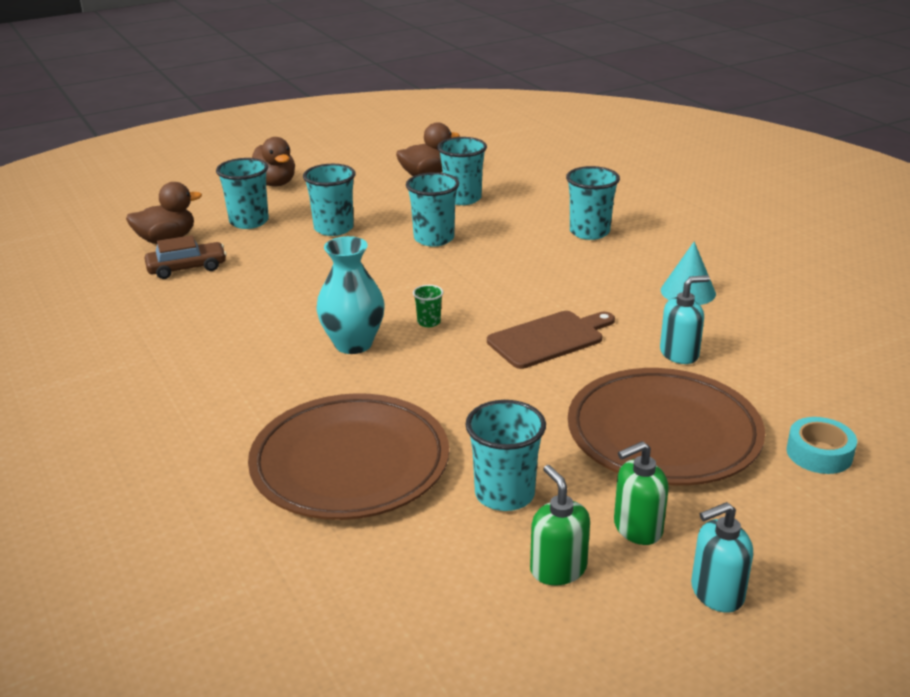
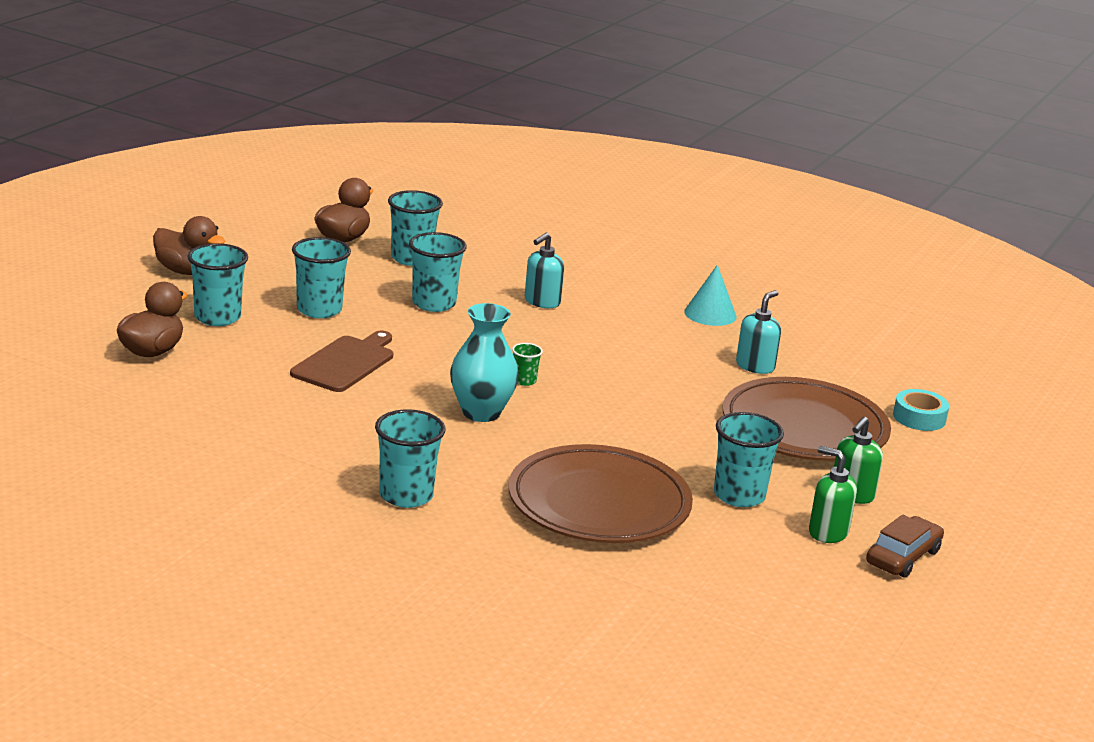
camera: 35 degrees left, 5 degrees down
brown car [145,235,227,279] -> brown car moved to [866,515,944,578]
brown cutting board [487,311,615,369] -> brown cutting board moved to [290,331,393,392]
turquoise cup [566,166,620,240] -> turquoise cup moved to [375,409,446,508]
turquoise soap dispenser [691,502,753,613] -> turquoise soap dispenser moved to [525,233,564,308]

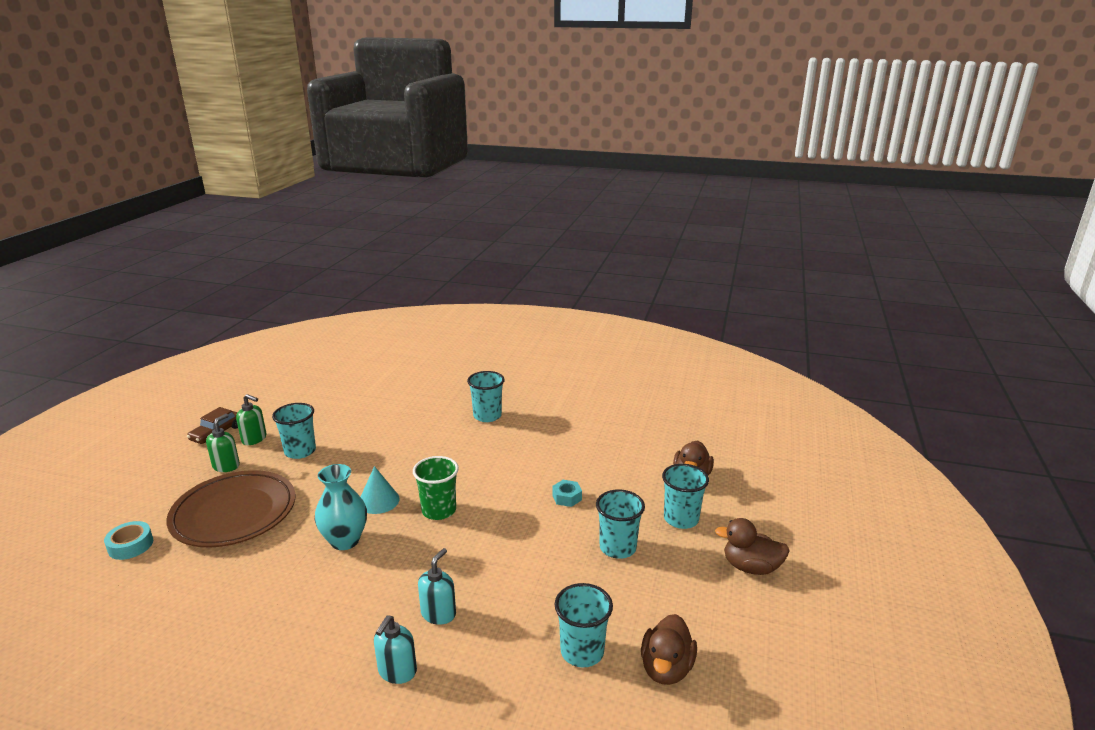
camera: 170 degrees right, 0 degrees up
brown cutting board [290,331,393,392] -> turquoise nut [552,480,582,507]
turquoise cup [409,232,466,312] -> none
turquoise vase [450,303,519,422] -> turquoise vase moved to [315,464,367,550]
brown plate [509,444,693,543] -> none
green cup [512,343,543,386] -> green cup [413,456,459,520], size x2.00
turquoise cone [684,265,736,326] -> turquoise cone moved to [361,466,400,514]
turquoise soap dispenser [736,290,781,374] -> turquoise soap dispenser moved to [374,615,417,684]

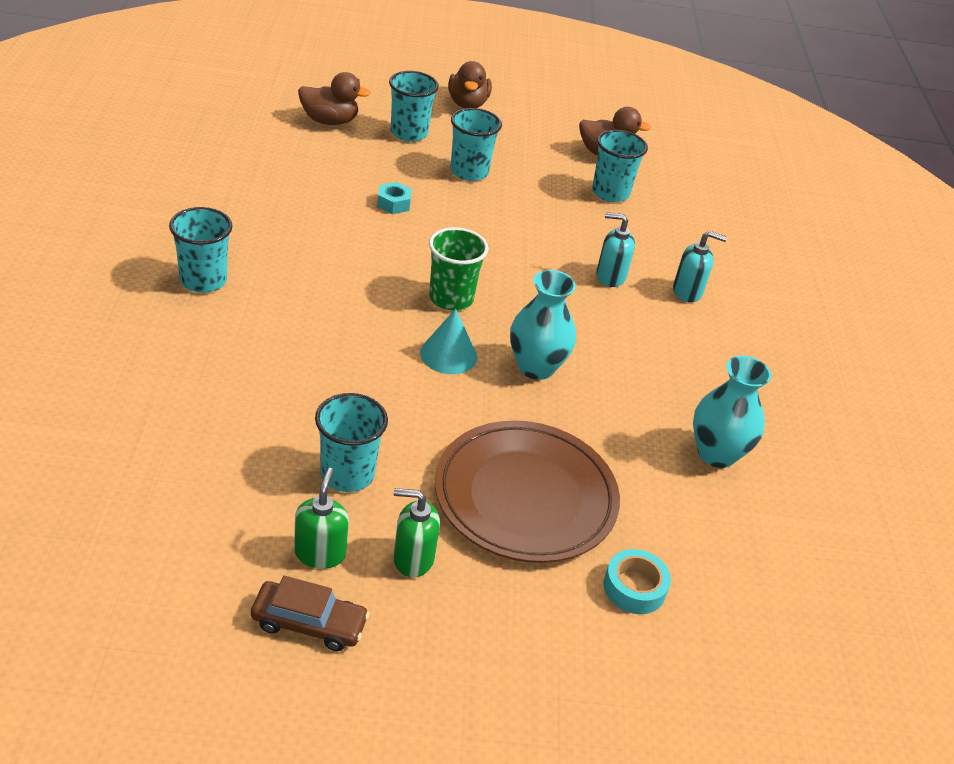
camera: 110 degrees left, 15 degrees up
none -> turquoise vase [693,355,771,468]

